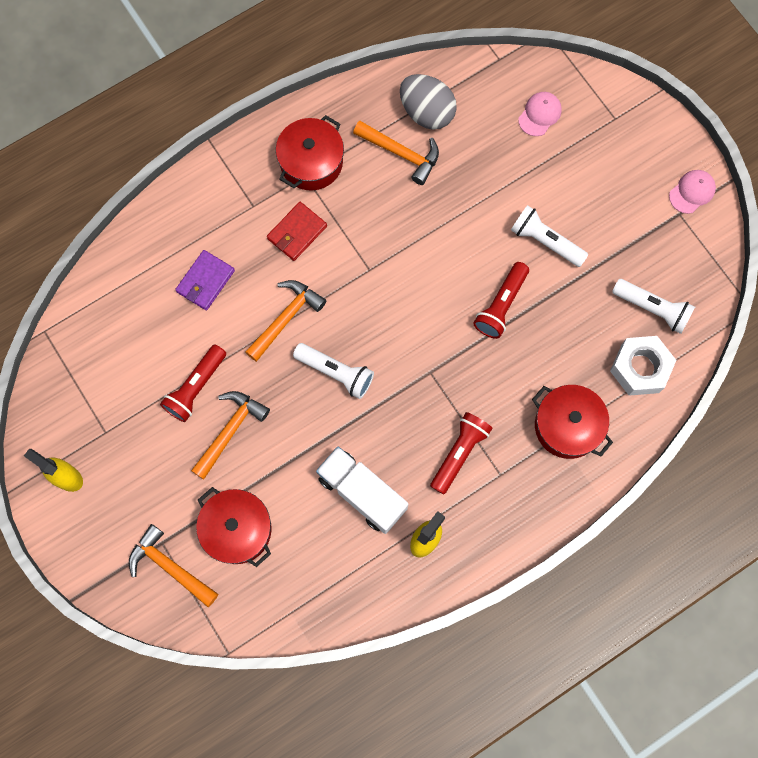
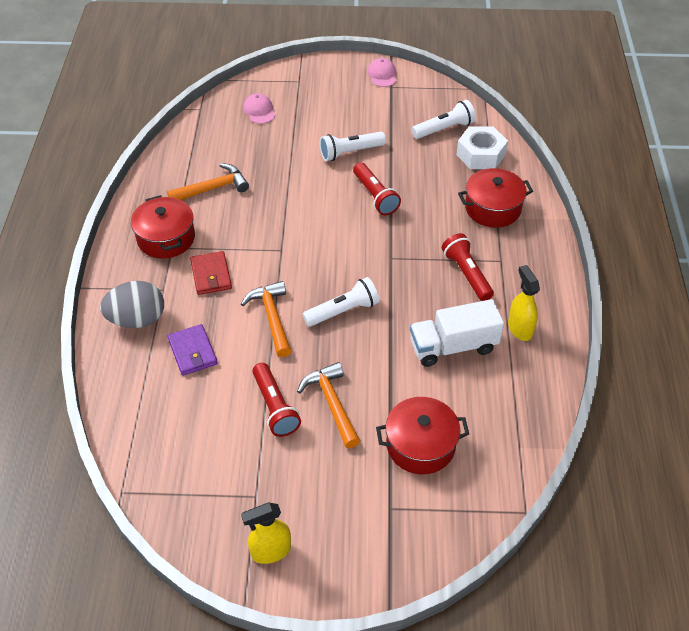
camera: 55 degrees left, 25 degrees down
orange hammer [129,524,218,607] -> none
grey egg [400,74,457,129] -> grey egg moved to [100,281,164,328]

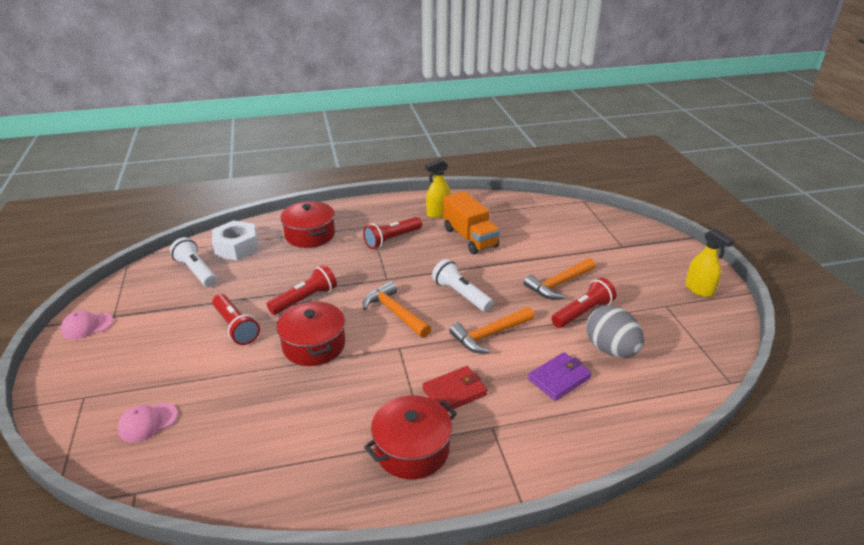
camera: 105 degrees left, 15 degrees down
grey egg [100,281,164,328] -> grey egg moved to [586,305,644,357]
orange hammer [167,163,249,200] -> orange hammer moved to [363,281,431,338]
white flashlight [320,132,386,161] -> red flashlight [212,294,260,345]
red pot [376,397,469,475] -> red pot moved to [277,300,345,366]
white truck [410,299,504,367] -> orange truck [443,191,500,254]

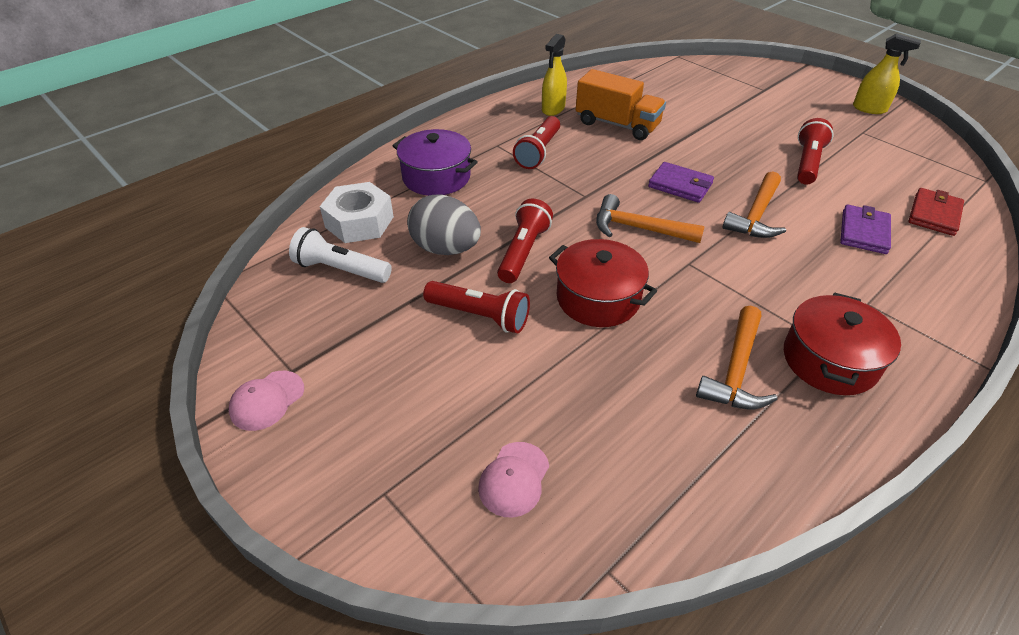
camera: 30 degrees left, 10 degrees up
red pot [280,201,335,248] -> purple pot [393,129,478,196]
red wallet [422,366,487,412] -> red wallet moved to [908,188,964,236]
white flashlight [432,259,494,312] -> purple wallet [648,162,714,203]
orange hammer [523,258,595,299] -> orange hammer moved to [696,306,777,410]
grey egg [586,305,644,357] -> grey egg moved to [407,194,481,255]

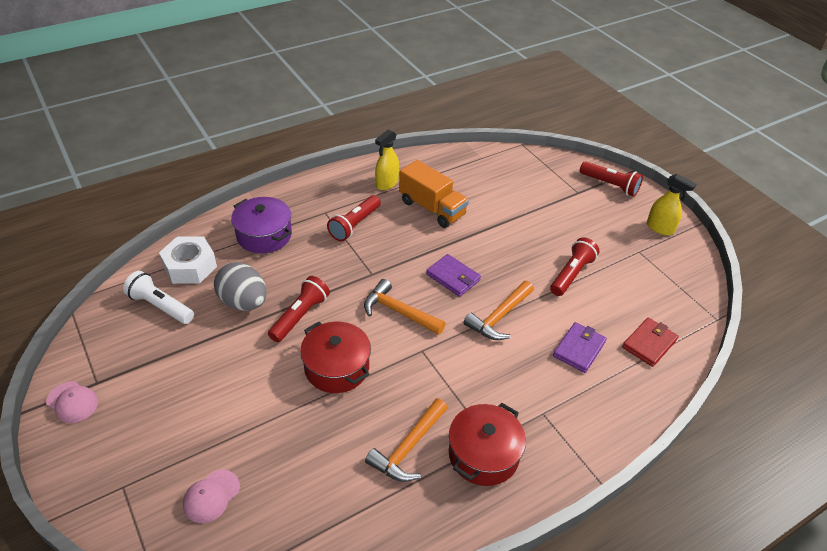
camera: 10 degrees right, 0 degrees up
pink cap [229,371,304,431] -> pink cap turned 105 degrees counterclockwise [46,381,98,423]
red flashlight [423,281,530,333] -> red flashlight moved to [580,161,643,197]

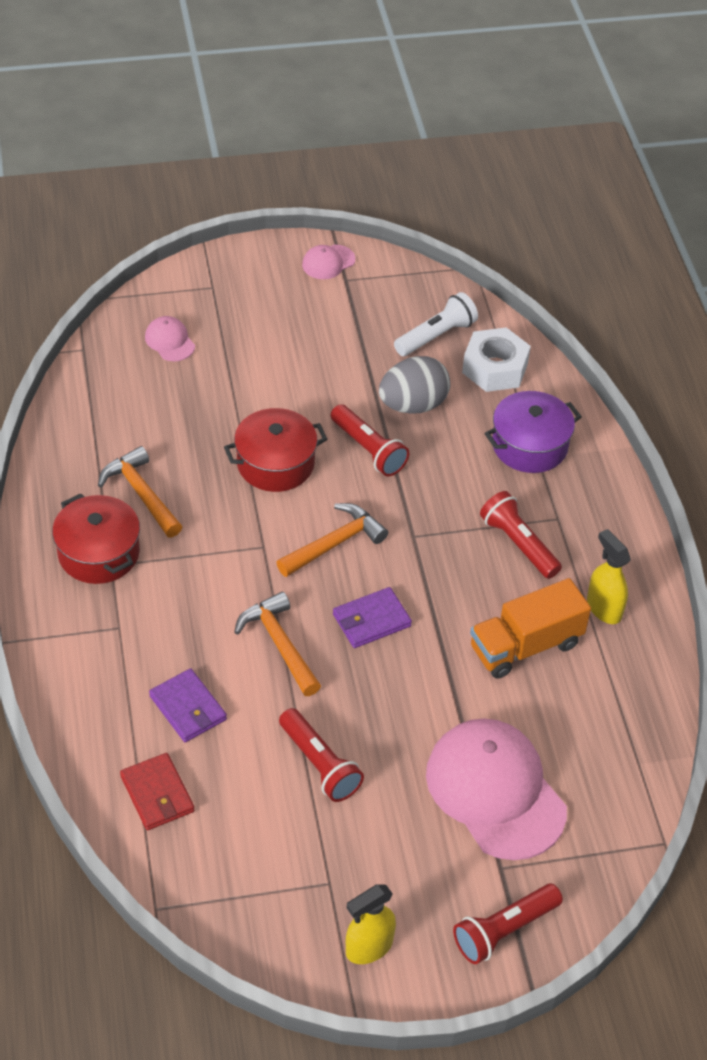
camera: 110 degrees right, 5 degrees up
none -> pink cap [426,718,567,860]

